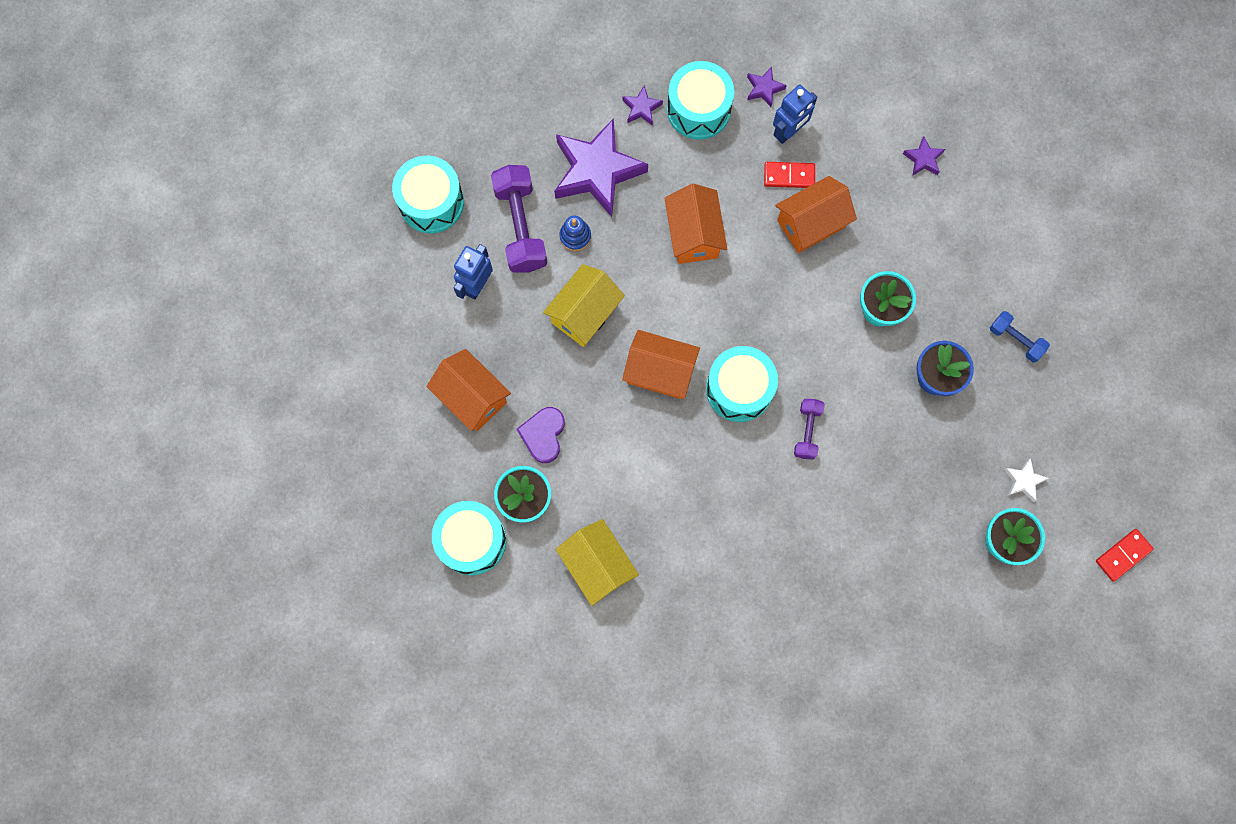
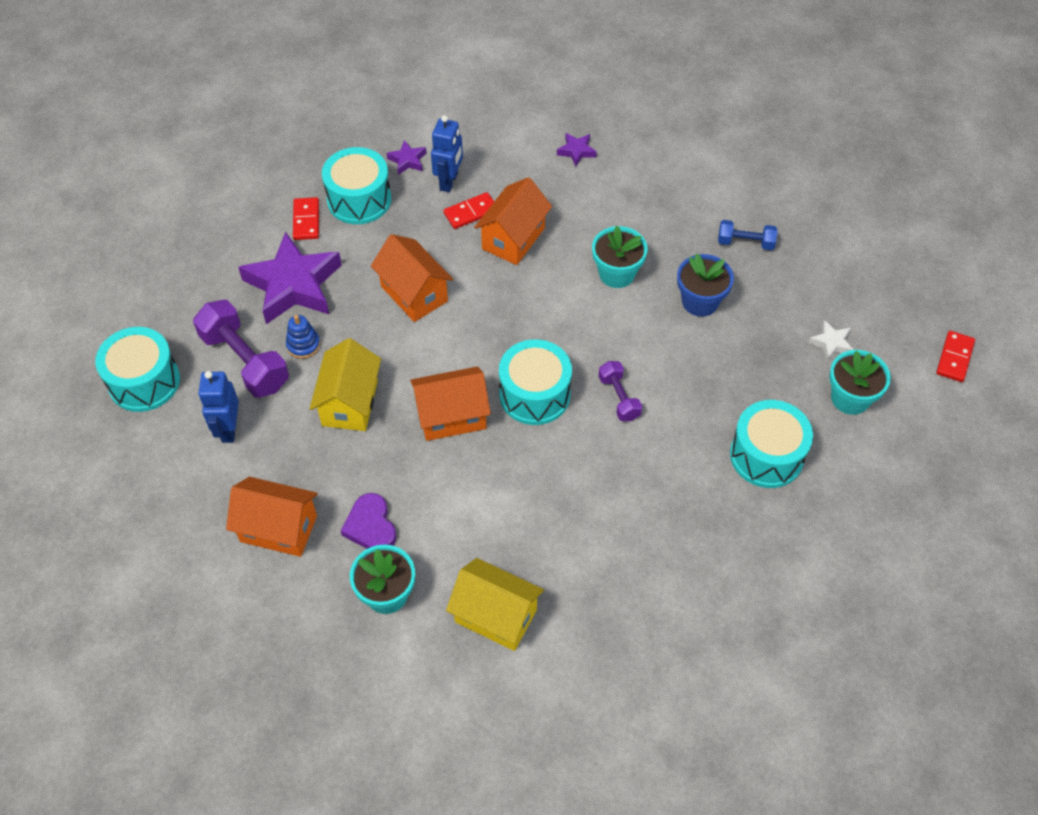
camera: 30 degrees left, 20 degrees down
turquoise drum [432,501,506,575] -> turquoise drum moved to [730,400,813,488]
purple star [622,85,663,126] -> red domino [293,197,319,240]

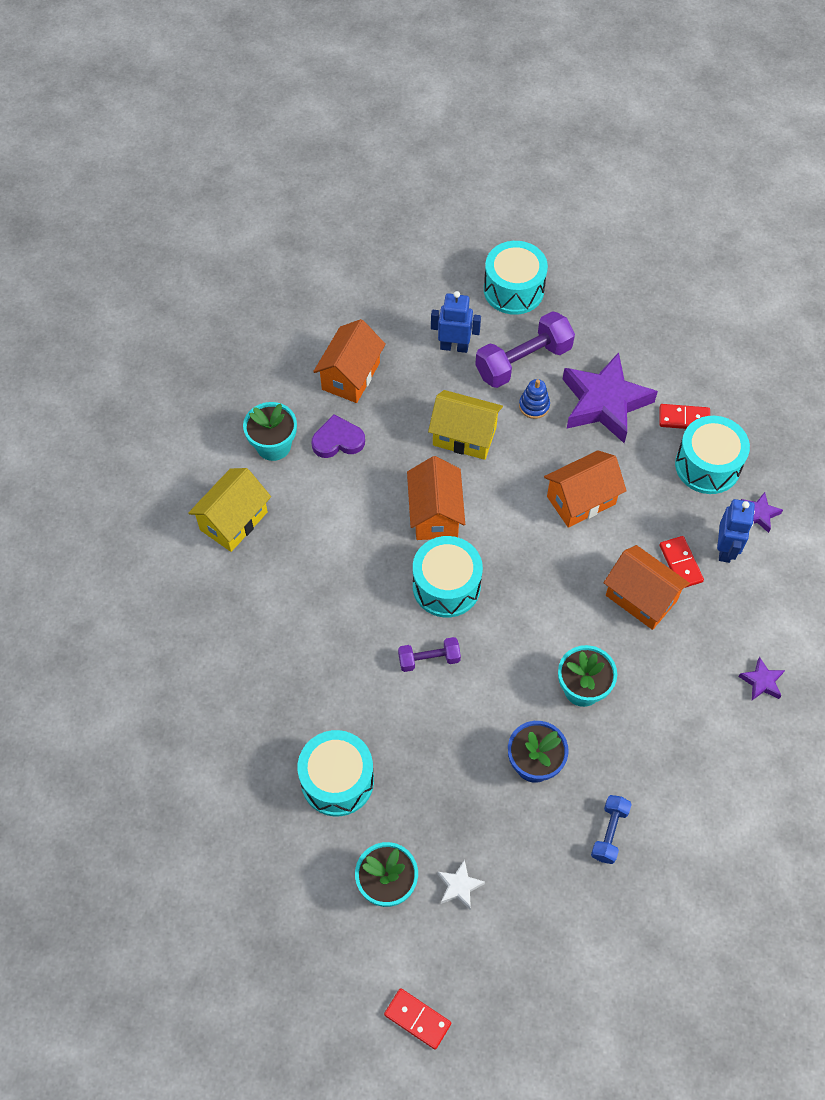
camera: 100 degrees right, 5 degrees up
blue robot [431,115,463,192] -> blue robot turned 105 degrees counterclockwise [717,499,755,563]

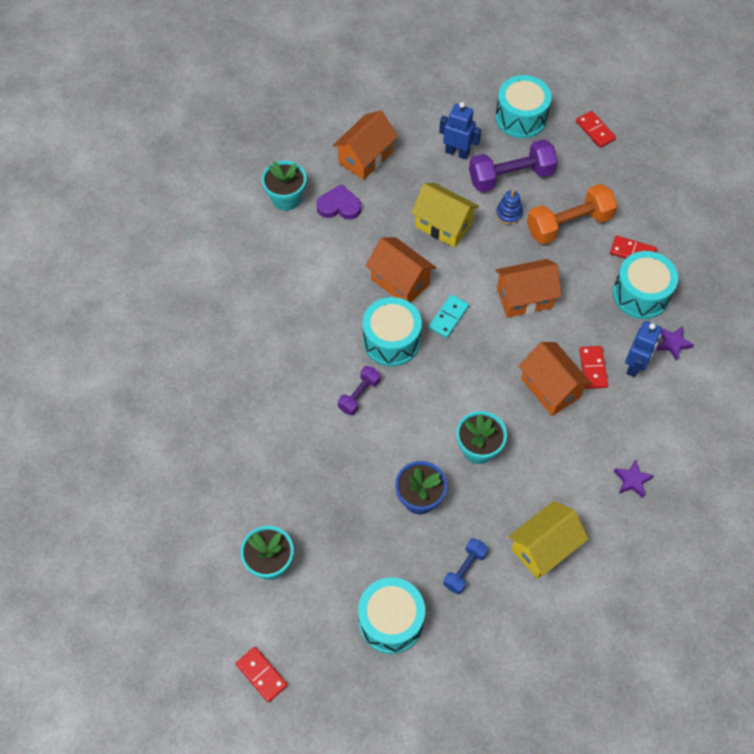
camera: 15 degrees right, 0 degrees up
yellow house [188,468,271,552] -> yellow house moved to [508,501,588,579]
turquoise drum [298,730,374,816] -> turquoise drum moved to [358,577,425,654]
purple dumbbell [398,637,461,672] -> purple dumbbell turned 60 degrees counterclockwise [338,366,380,415]
orange house [407,456,465,540] -> orange house turned 60 degrees counterclockwise [366,237,436,303]
white star [437,860,485,909] -> none
purple star [563,352,658,443] -> orange dumbbell [527,184,617,245]
none -> turquoise domino [429,295,469,338]
none -> red domino [576,111,616,148]

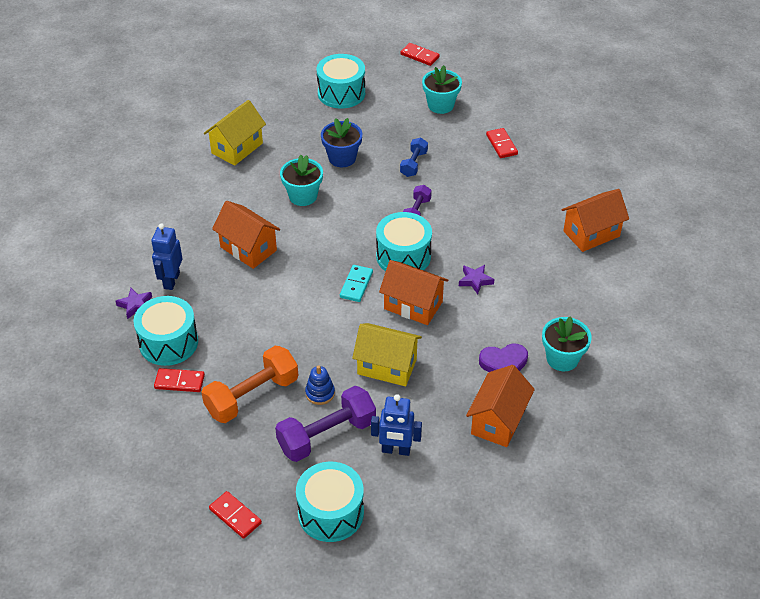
camera: 165 degrees right, 15 degrees down
blue dumbbell [443,538,488,595] -> blue dumbbell moved to [400,138,428,177]
orange house [495,259,561,318] -> orange house moved to [562,189,629,252]
red domino [579,346,608,389] -> red domino moved to [486,128,518,158]
purple star [613,460,654,498] -> purple star moved to [459,265,494,294]

